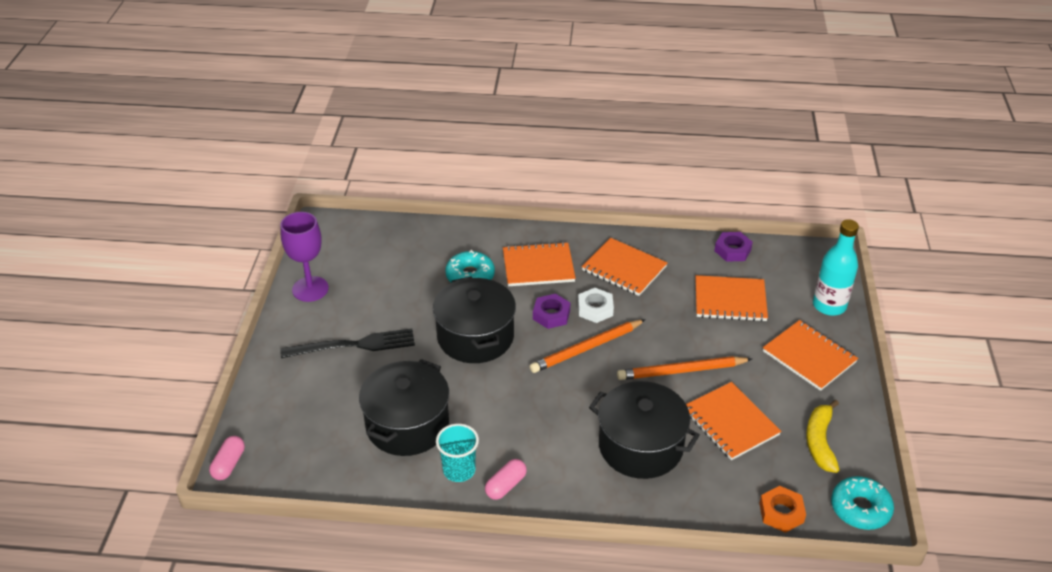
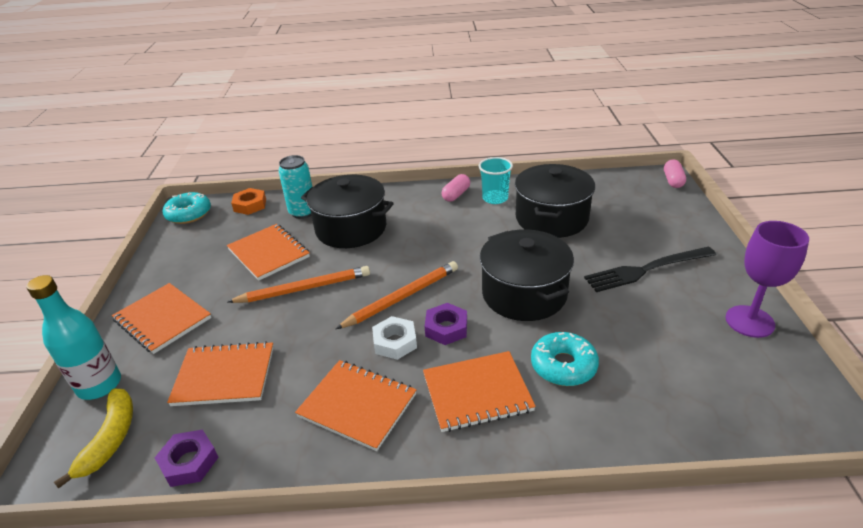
camera: 175 degrees right, 5 degrees down
yellow banana [806,400,839,473] -> yellow banana moved to [54,389,133,489]
none -> turquoise can [278,155,312,219]

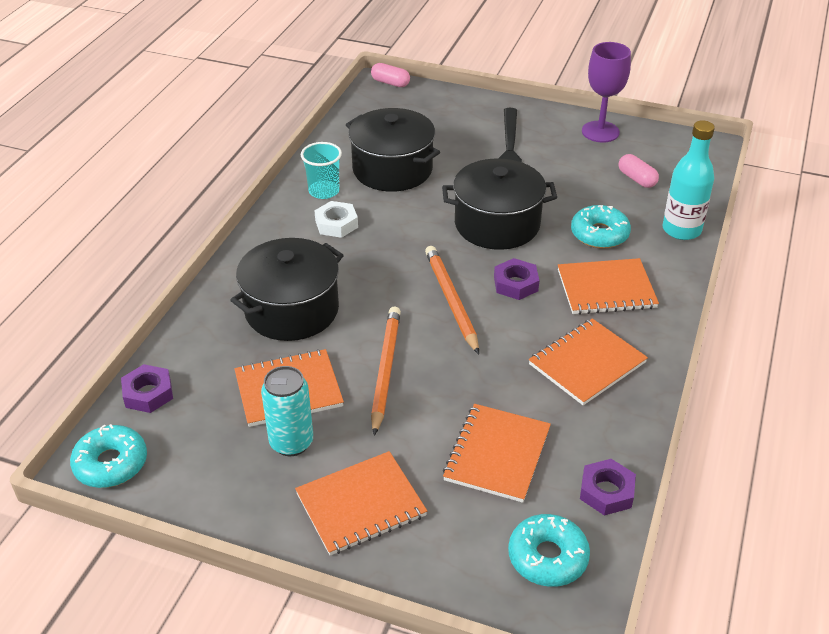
camera: 70 degrees left, 5 degrees up
turquoise bottle [26,275,121,400] -> turquoise bottle moved to [663,120,715,240]
yellow banana [54,389,133,489] -> turquoise donut [508,514,590,587]
orange nut [231,188,266,215] -> purple nut [121,364,173,413]
turquoise can [278,155,312,219] -> turquoise can moved to [261,366,313,456]
white nut [372,316,417,360] -> white nut moved to [314,201,358,238]
orange notebook [423,351,536,432] -> orange notebook turned 75 degrees clockwise [558,258,659,315]
pink capsule [441,174,470,202] -> pink capsule moved to [619,154,659,188]

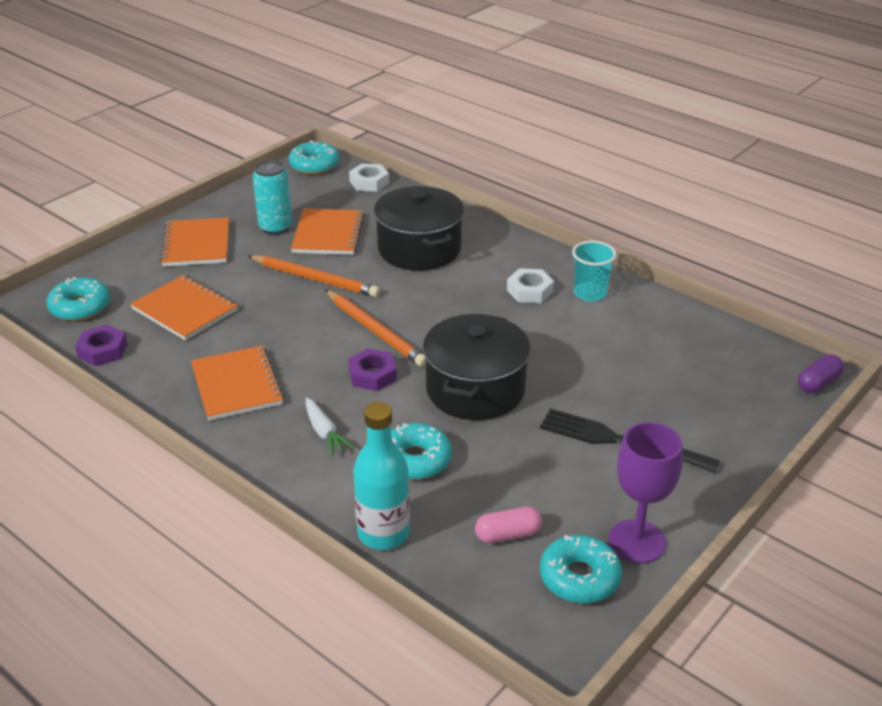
camera: 110 degrees right, 5 degrees down
purple nut [121,364,173,413] -> white nut [349,164,389,192]
black pot [346,108,440,192] -> none
pink capsule [371,63,410,87] -> purple capsule [798,355,844,393]
orange pencil [425,246,479,354] -> orange pencil turned 45 degrees clockwise [325,290,426,367]
orange notebook [558,258,659,315] -> white carrot [306,398,354,456]
none -> turquoise donut [540,535,622,604]

